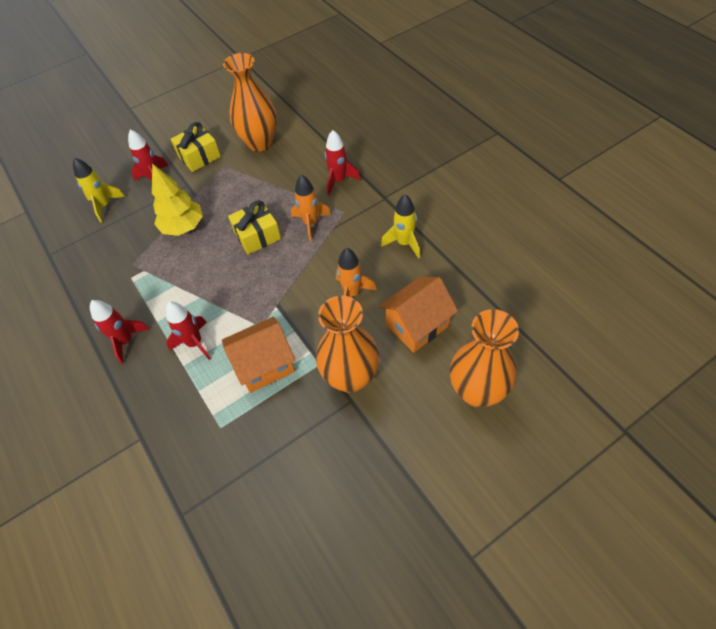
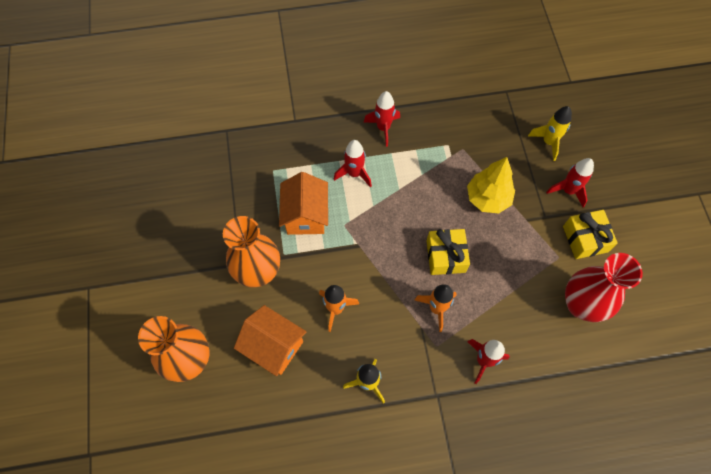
camera: 110 degrees right, 10 degrees up
orange vase [223,53,277,152] -> red vase [565,253,643,322]
orange house [379,277,458,353] -> orange house turned 45 degrees counterclockwise [234,305,306,376]

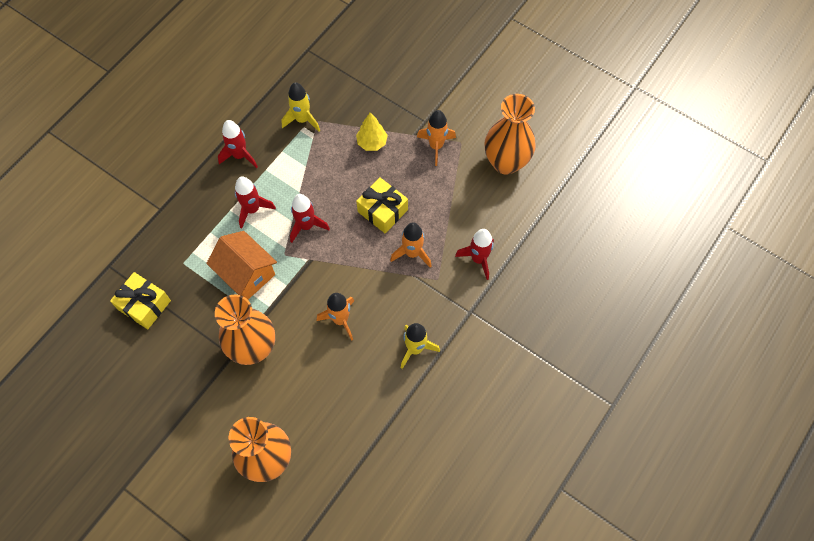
camera: 45 degrees left, 0 degrees up
orange house [234,305,306,376] -> none
yellow tree [467,157,515,213] -> yellow tree [356,113,388,151], size x0.66
yellow rocket [528,106,572,161] -> yellow rocket moved to [282,82,320,132]
red rocket [546,158,594,207] -> red rocket moved to [290,194,330,243]
yellow gift [563,210,618,259] -> yellow gift moved to [110,272,171,329]
red vase [565,253,643,322] -> orange vase [485,94,536,175]
none -> orange rocket [417,110,456,166]

